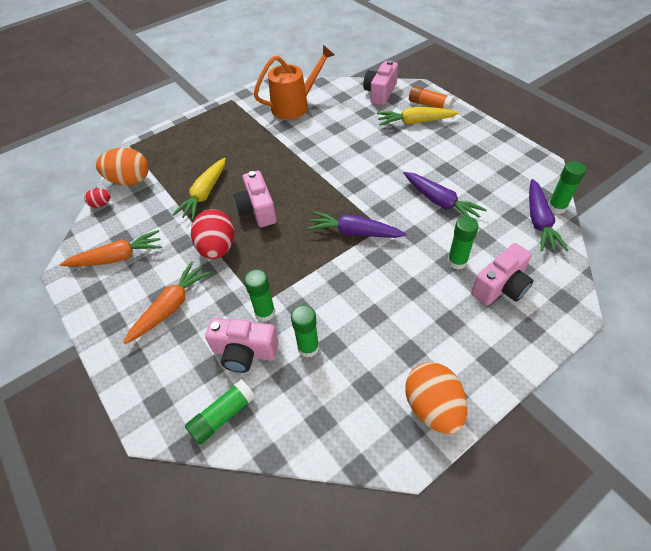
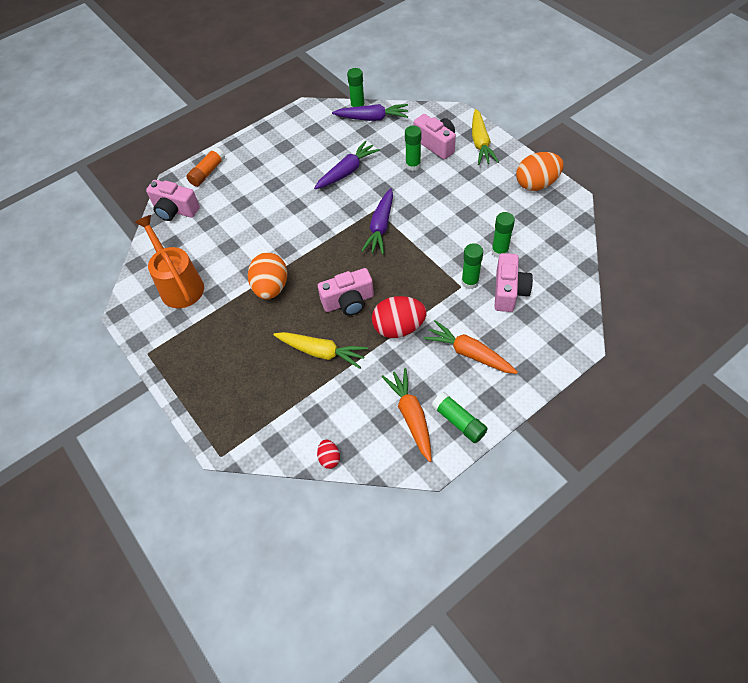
camera: 90 degrees left, 5 degrees up
orange egg [96,148,149,186] -> orange egg moved to [248,253,287,299]
green glue stick [185,380,255,445] -> green glue stick moved to [432,392,488,443]
yellow carrot [377,107,459,126] -> yellow carrot moved to [472,109,499,165]

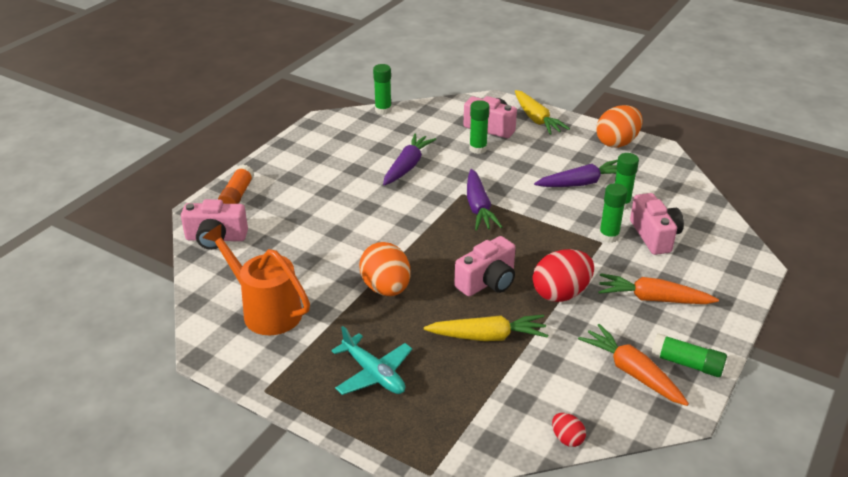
camera: 25 degrees left, 20 degrees down
purple carrot [332,104,408,121] -> purple carrot moved to [534,160,618,187]
none -> turquoise plane [331,326,412,395]

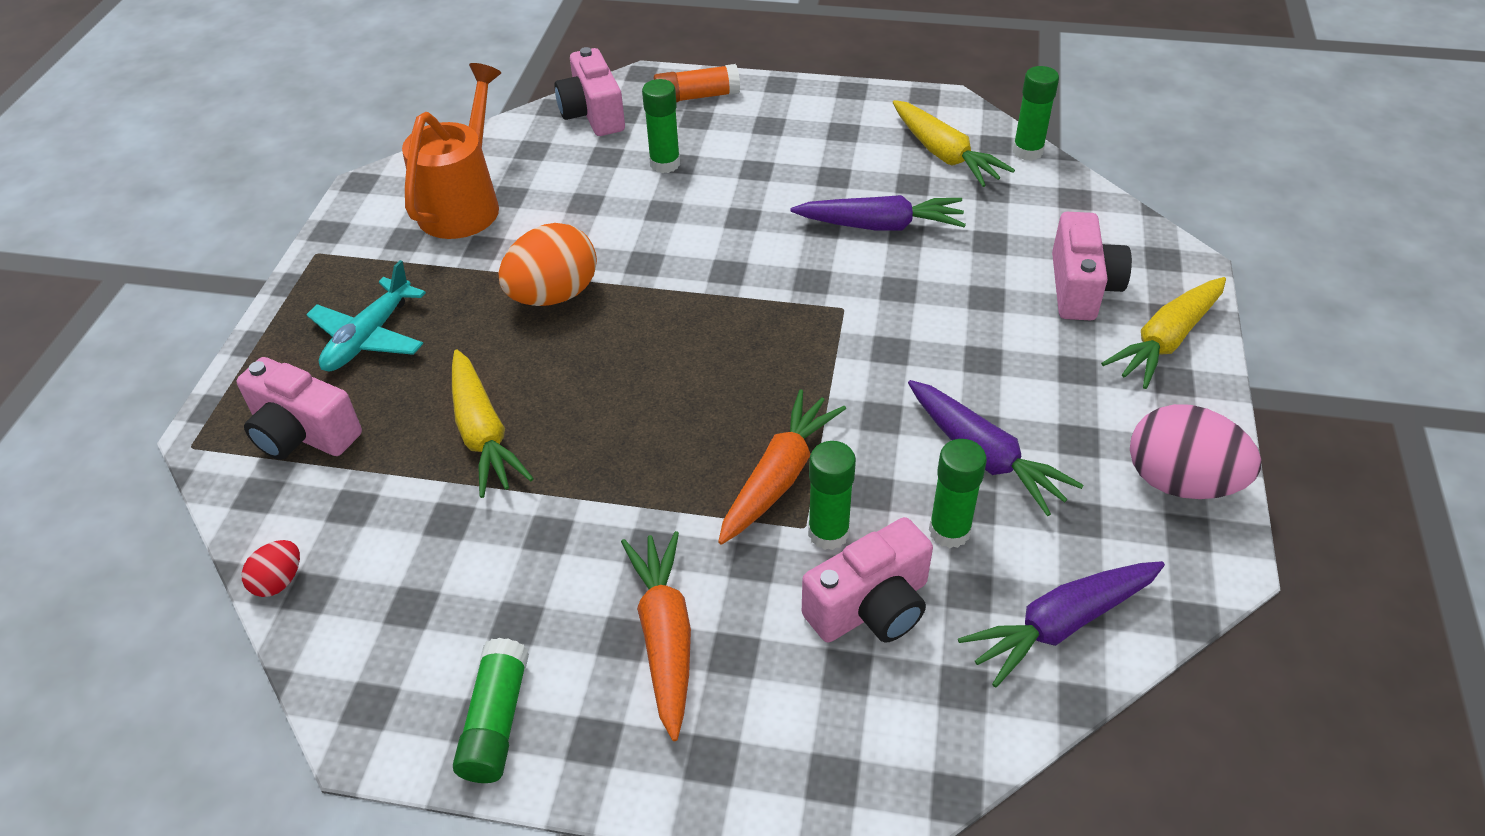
camera: 70 degrees right, 10 degrees up
pink camera [454,236,516,296] -> pink camera moved to [237,357,362,460]
purple carrot [467,169,502,230] -> purple carrot moved to [958,561,1165,688]
green glue stick [469,100,490,154] -> green glue stick moved to [642,79,680,173]
red egg [533,249,594,302] -> none
orange carrot [578,324,689,406] -> orange carrot moved to [718,389,846,545]
orange egg [596,105,643,148] -> pink egg [1130,404,1261,499]
none -> yellow carrot [893,100,1015,187]

